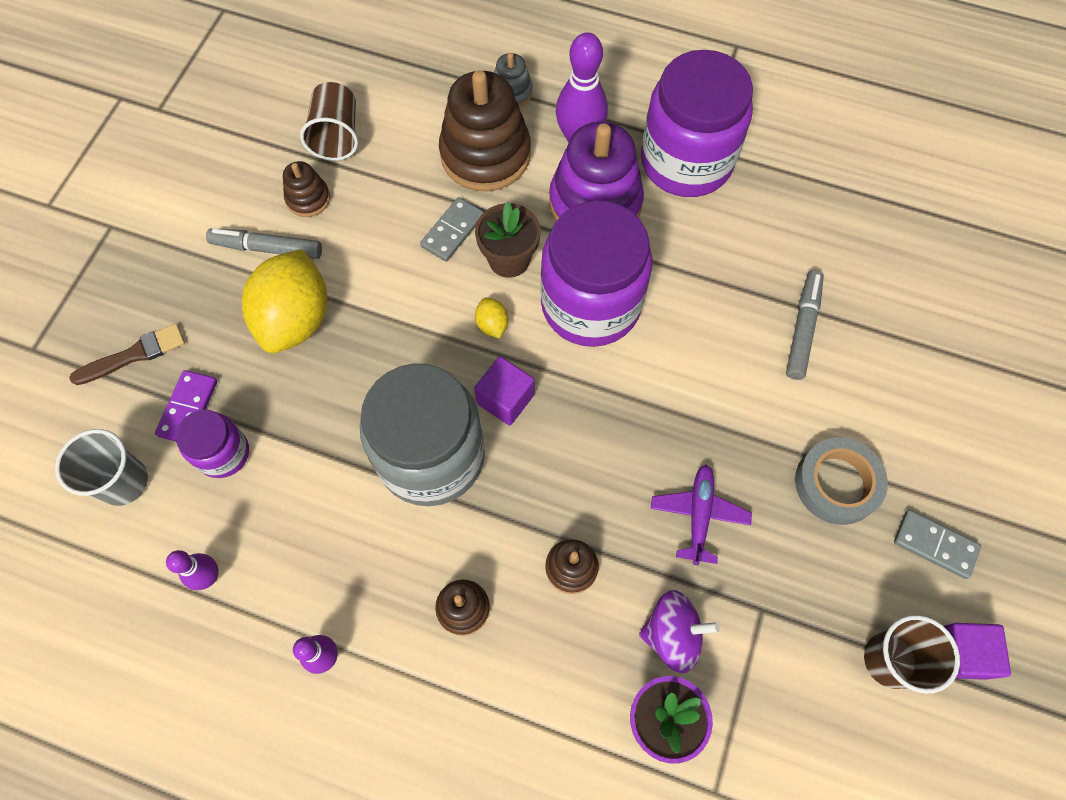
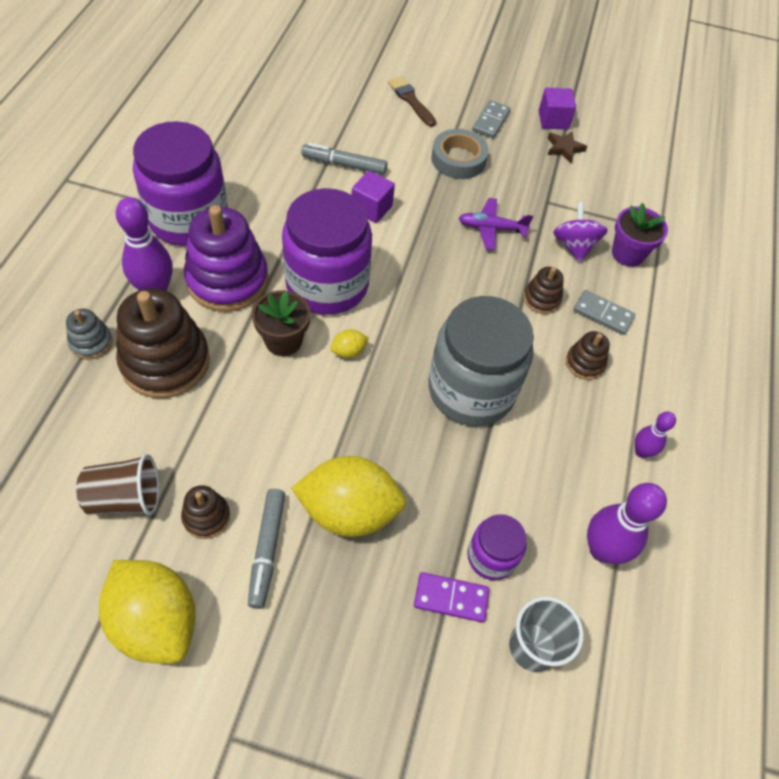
camera: 100 degrees left, 10 degrees down
brown brush [69,323,185,385] -> brown brush moved to [388,76,436,127]
purple bowling pin [166,550,218,590] -> purple bowling pin [587,483,667,564], size x1.77
grey domino [420,197,484,262] -> grey domino moved to [573,290,635,335]
purple cube [474,356,534,426] -> purple cube moved to [352,171,395,223]
brown cup [864,615,960,694] -> brown star [548,131,587,163]
none -> yellow lemon [99,560,196,664]

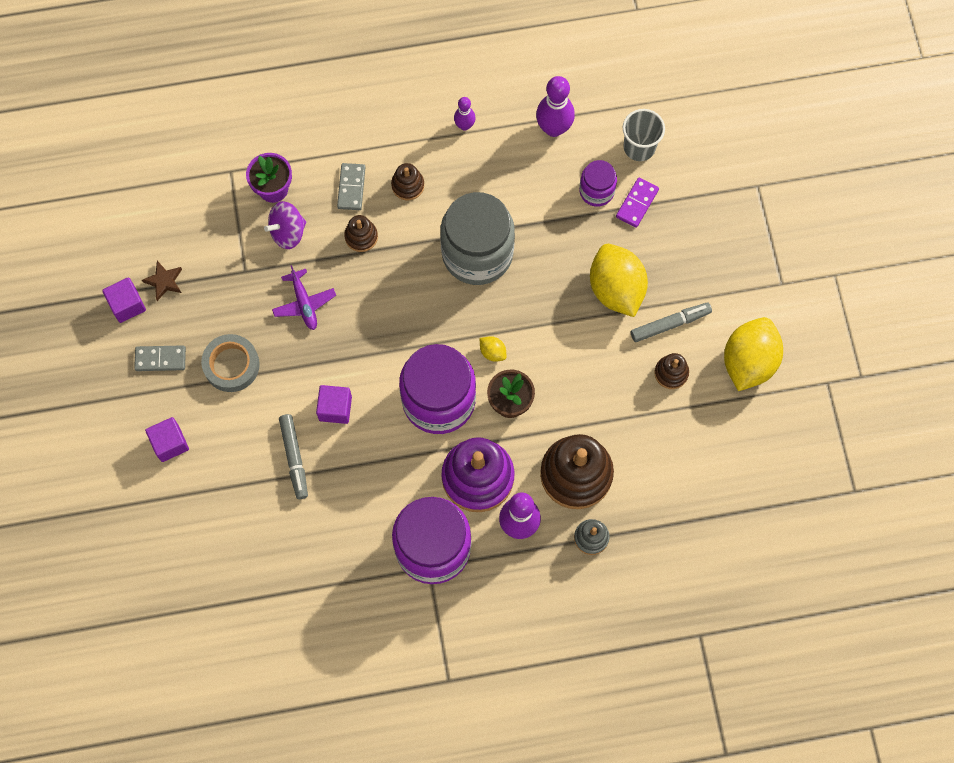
camera: 110 degrees left, 15 degrees up
brown cup [76,454,159,515] -> none
brown brush [388,76,436,127] -> purple cube [145,417,189,462]
purple domino [414,572,489,622] -> purple domino turned 45 degrees clockwise [616,177,659,228]

